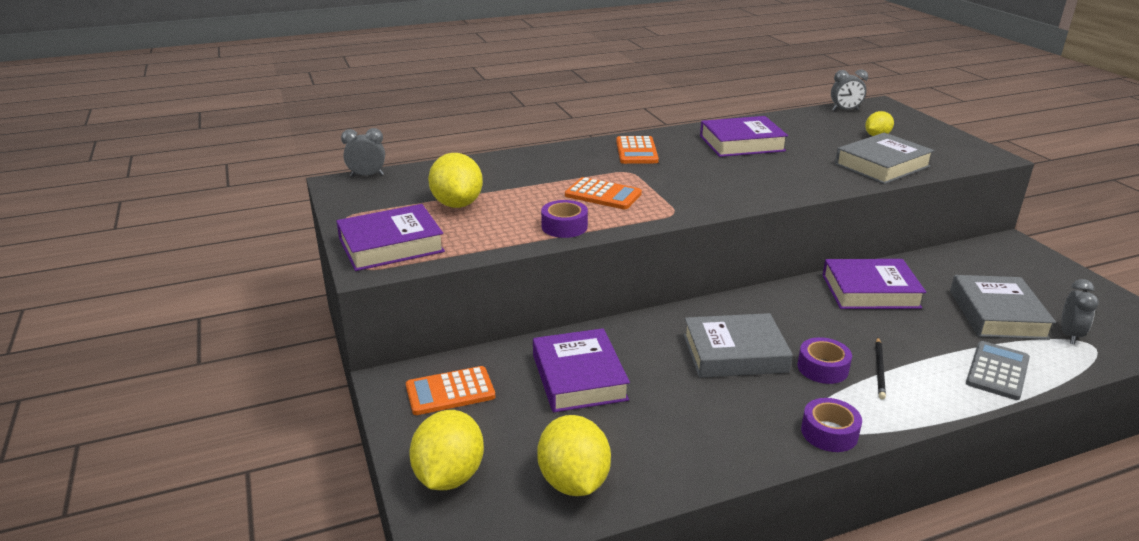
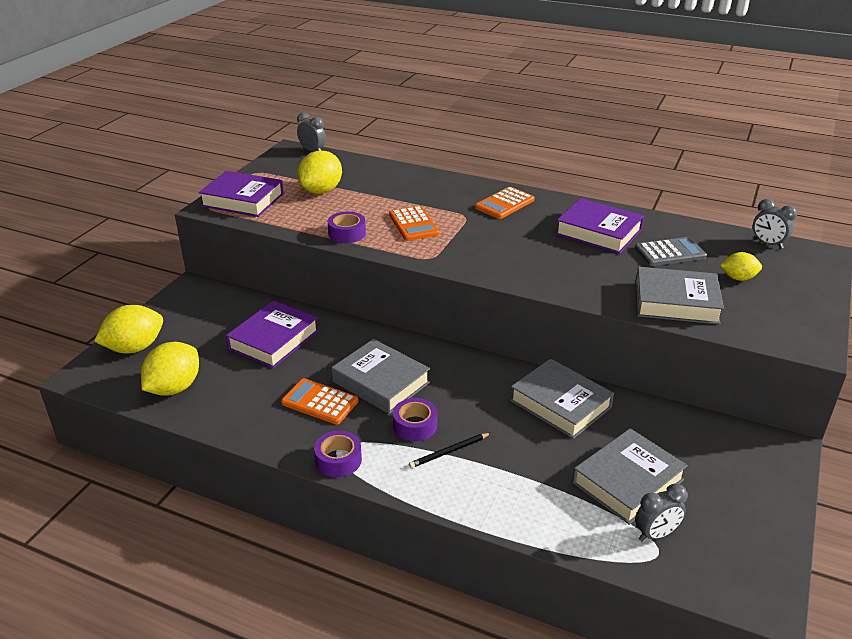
camera: 45 degrees right, 5 degrees up
orange calculator [406,366,495,415] -> orange calculator moved to [281,378,359,425]
purple book [822,259,926,309] -> grey book [510,358,614,439]
grey calculator [966,341,1030,400] -> grey calculator moved to [635,237,707,266]

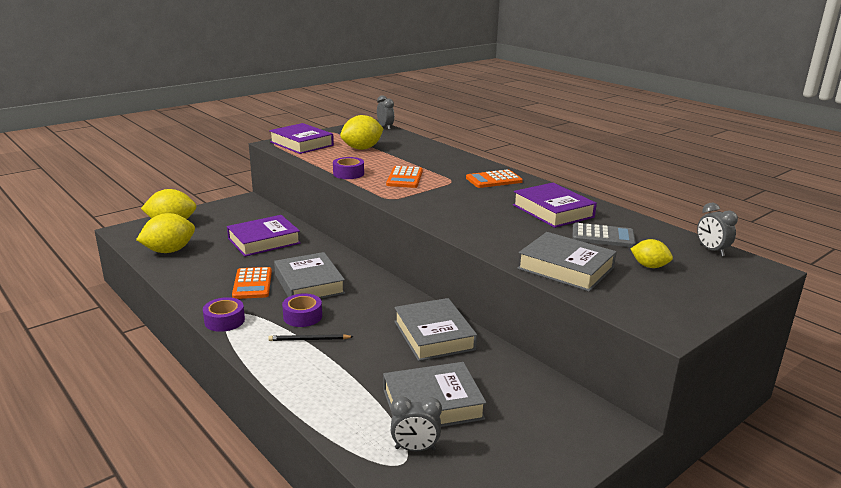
camera: 25 degrees right, 10 degrees down
orange calculator [281,378,359,425] -> orange calculator turned 150 degrees counterclockwise [232,267,272,299]

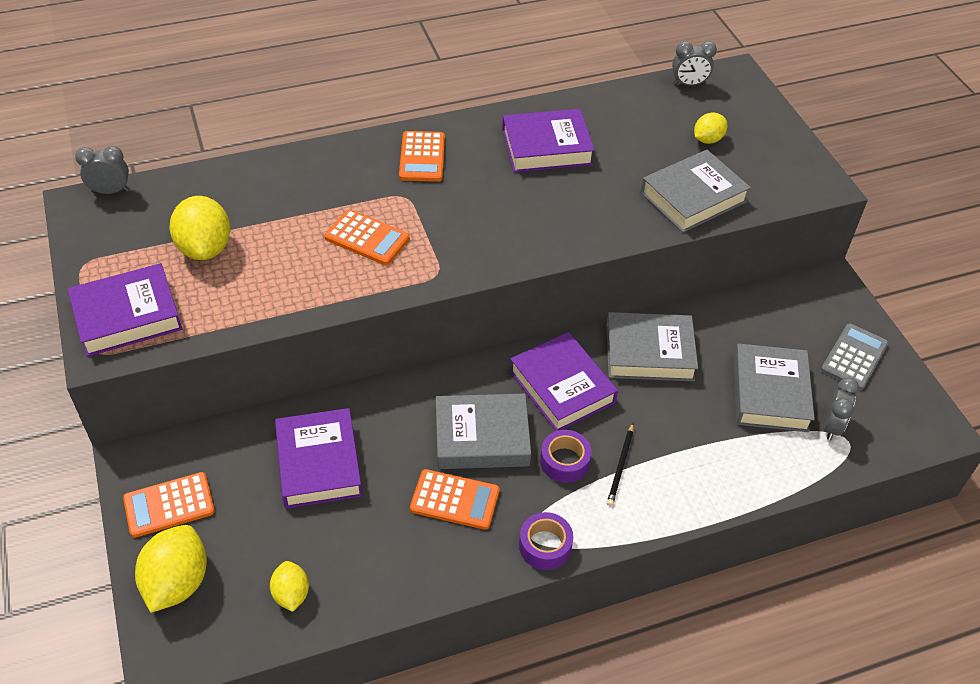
camera: 70 degrees left, 25 degrees up
yellow lemon [136,213,195,253] -> yellow lemon [270,561,309,612], size x0.58
purple tape [333,157,364,179] -> none
grey calculator [572,223,636,247] -> grey calculator moved to [821,323,888,390]
none -> orange calculator [123,472,215,538]
none -> purple book [510,332,618,431]

